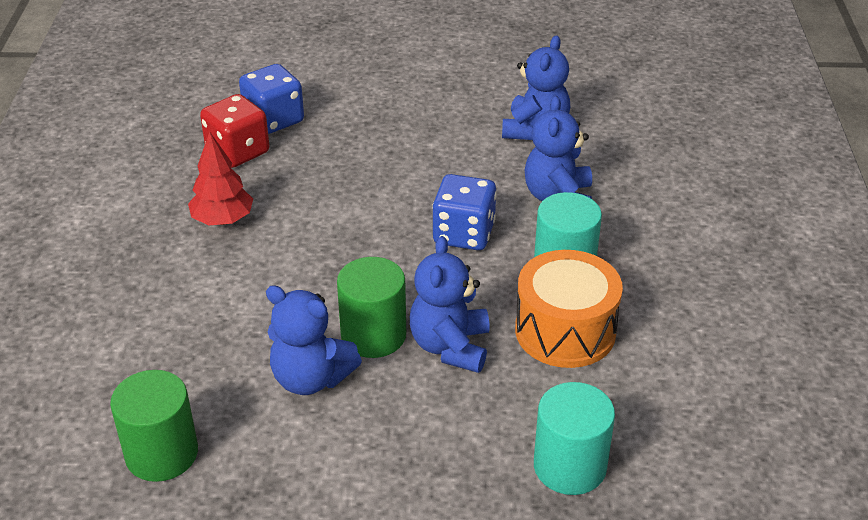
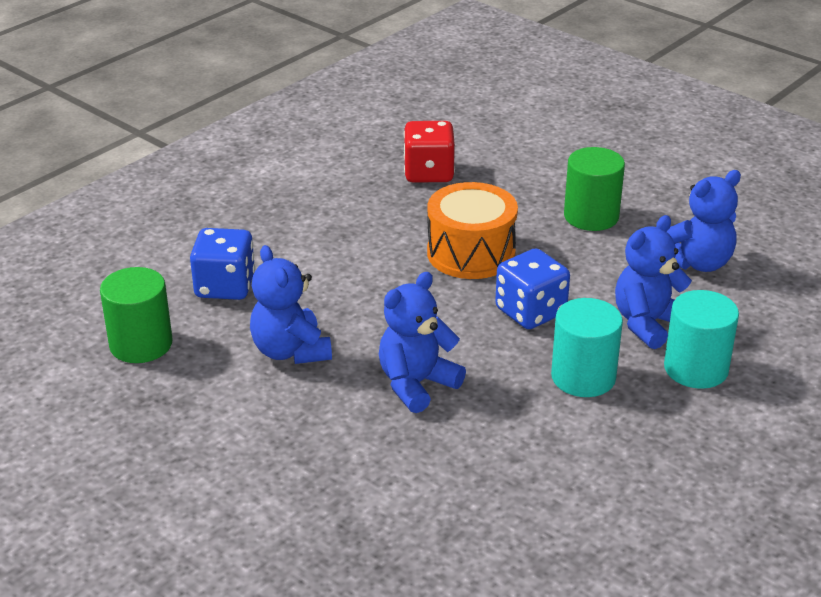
camera: 40 degrees right, 5 degrees down
red tree [188,132,253,225] -> none
blue dice [239,64,304,134] -> blue dice moved to [190,228,255,300]
green cylinder [337,257,406,358] -> green cylinder moved to [564,147,625,231]
orange drum [515,250,623,368] -> orange drum moved to [427,182,518,279]
turquoise cylinder [534,382,615,495] -> turquoise cylinder moved to [664,290,739,389]

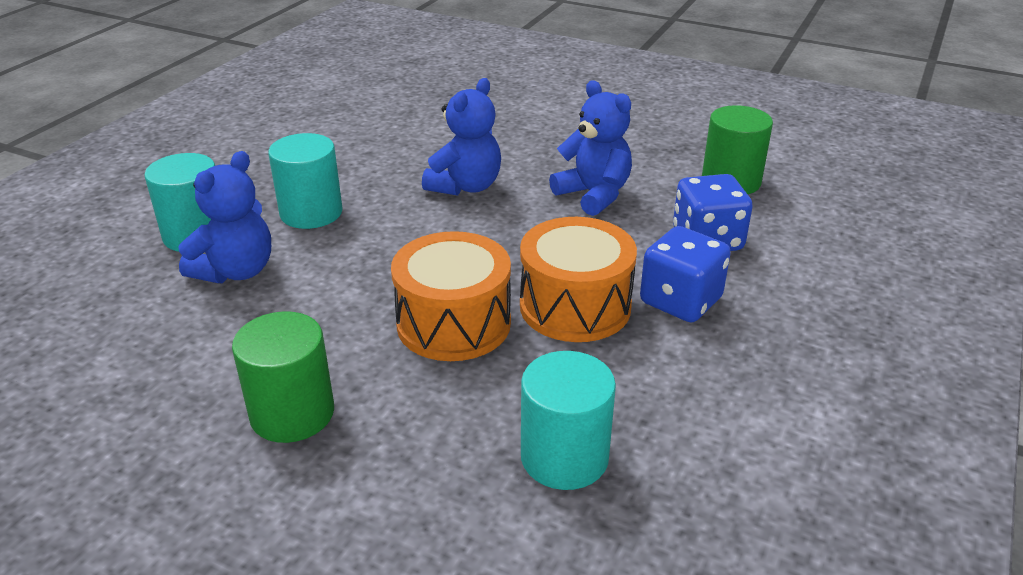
camera: 165 degrees right, 0 degrees up
red dice [404,121,455,183] -> turquoise cylinder [521,351,616,490]
blue dice [495,248,570,329] -> blue dice moved to [640,226,731,322]
blue teddy bear [667,170,741,272] -> none
none -> orange drum [520,217,637,342]

